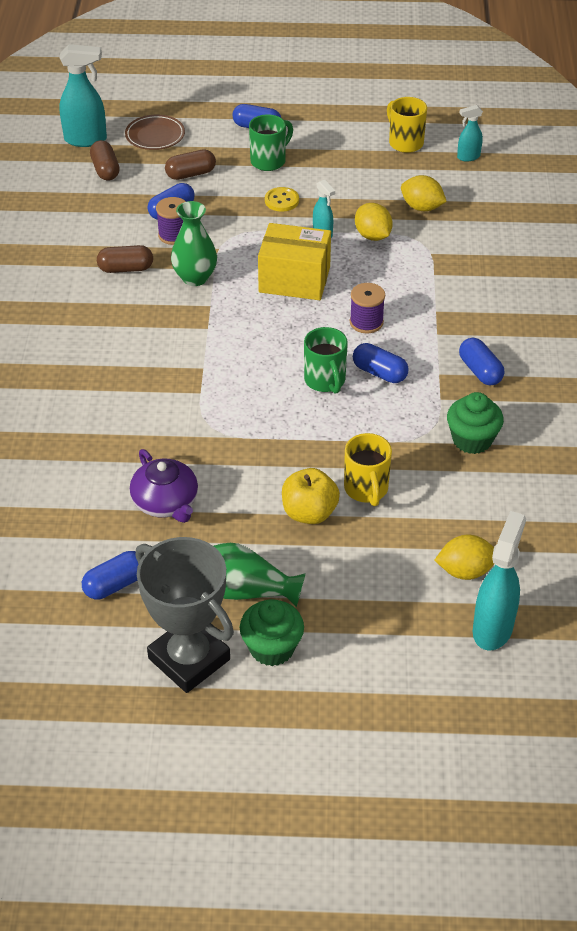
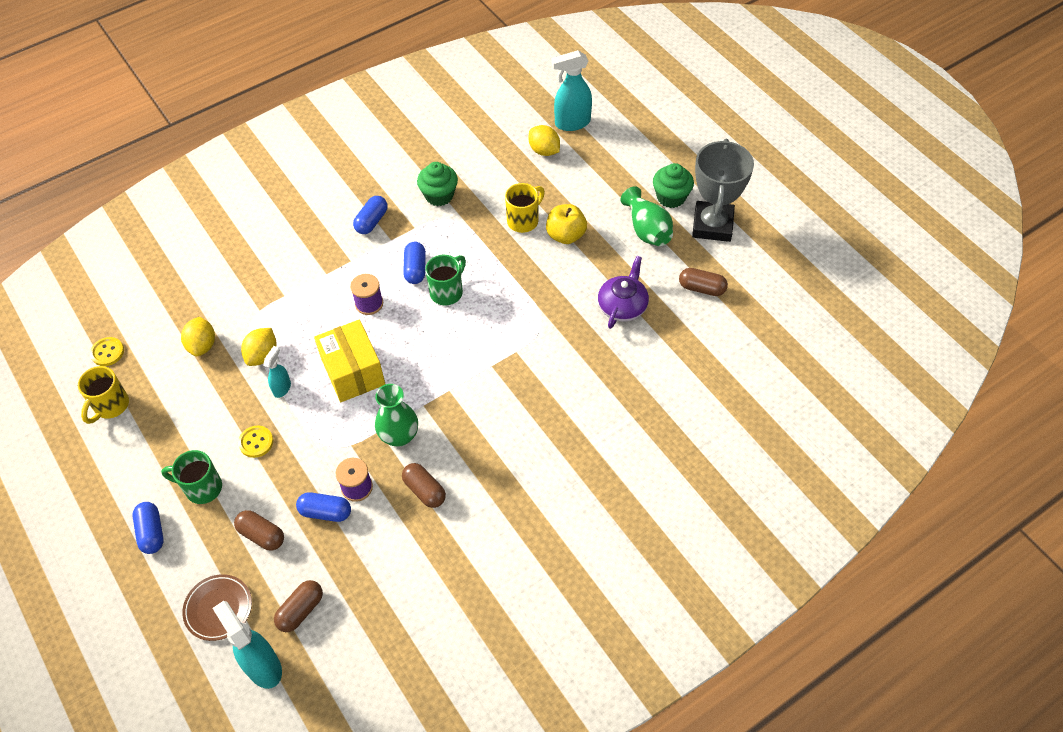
camera: 125 degrees left, 10 degrees up
blue capsule [82,551,138,599] -> brown capsule [679,268,728,296]
turquoise spray bottle [457,105,483,161] -> yellow button [90,337,124,366]

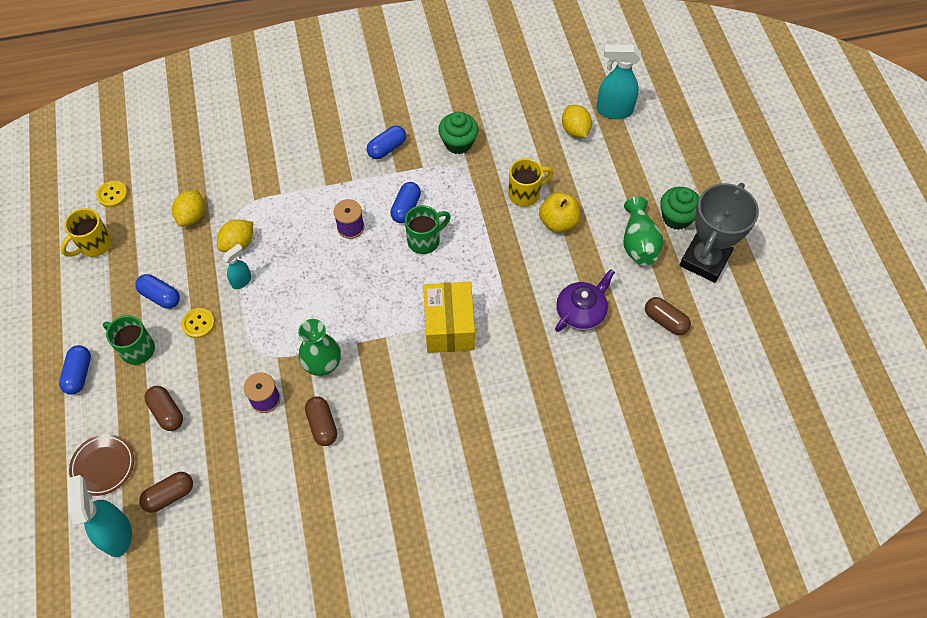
camera: 20 degrees right, 5 degrees up
blue capsule [296,492,351,522] -> blue capsule moved to [136,274,180,309]
yellow box [314,320,385,402] -> yellow box moved to [423,282,475,353]

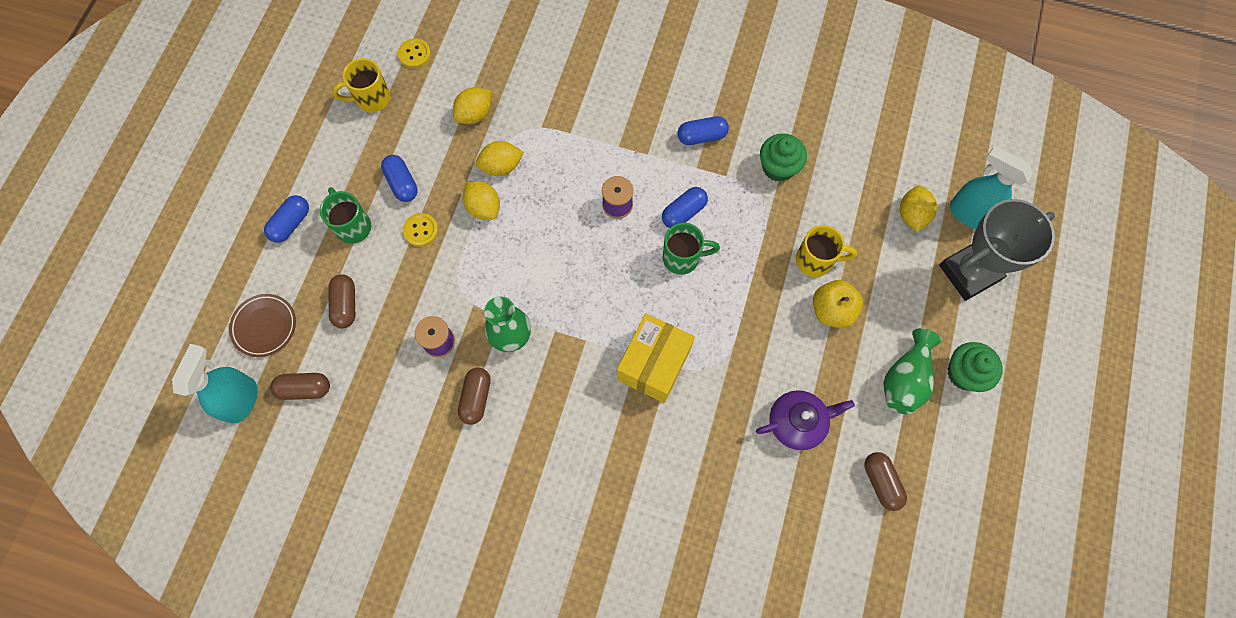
camera: 30 degrees right, 10 degrees up
turquoise spray bottle [222,244,251,289] -> yellow lemon [462,181,500,220]
grey trophy [680,183,759,283] -> grey trophy moved to [939,199,1055,301]

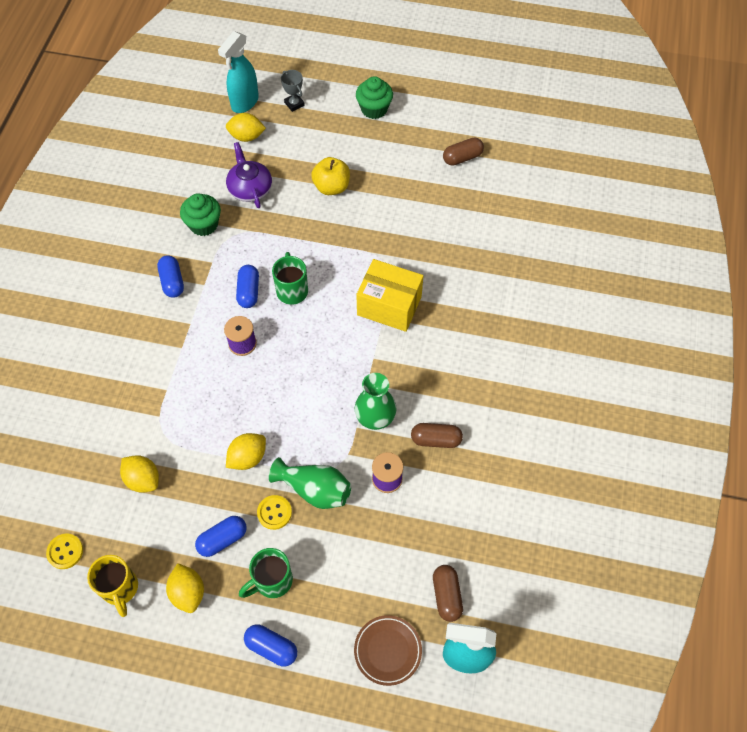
camera: 95 degrees left, 10 degrees down
brown capsule [328,274,355,328] -> none
yellow lemon [476,141,524,176] -> yellow lemon moved to [166,563,204,613]
blue capsule [662,187,708,228] -> blue capsule turned 45 degrees clockwise [236,265,259,308]
purple teapot [756,390,855,451] -> purple teapot moved to [226,142,272,208]
yellow mug [796,225,857,277] -> none
green vase [883,328,941,415] -> green vase moved to [269,457,351,509]
grey trophy [939,199,1055,301] -> grey trophy [281,70,305,112], size x0.44

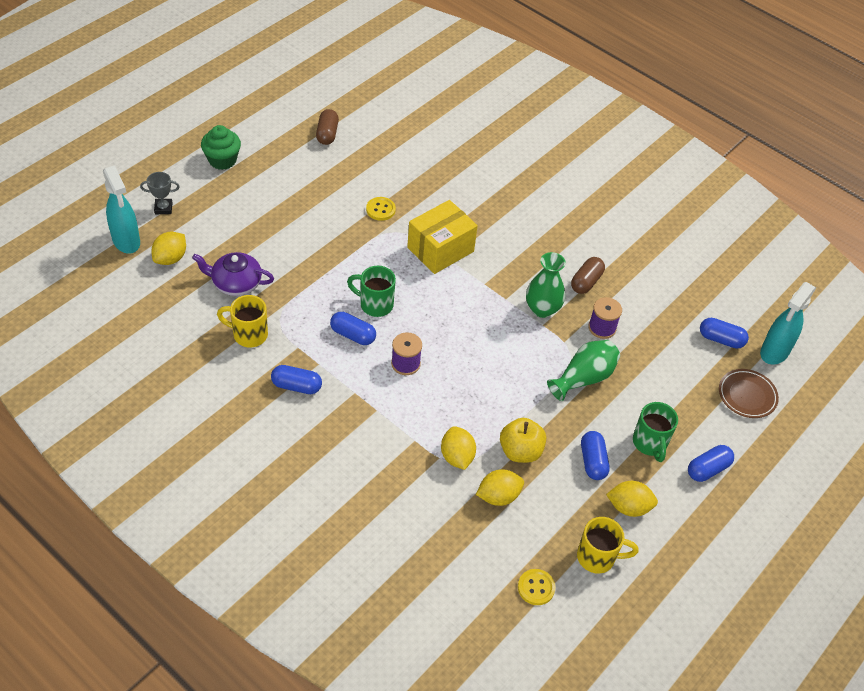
camera: 65 degrees left, 10 degrees down
green cupcake [180,193,221,236] -> yellow mug [217,295,268,347]
yellow lemon [226,433,266,470] -> yellow lemon moved to [441,426,476,470]
yellow button [257,495,292,530] -> yellow button moved to [366,197,396,221]
yellow apple [311,157,350,195] -> yellow apple moved to [500,418,546,463]
brown capsule [433,565,463,622] -> blue capsule [700,318,749,348]

